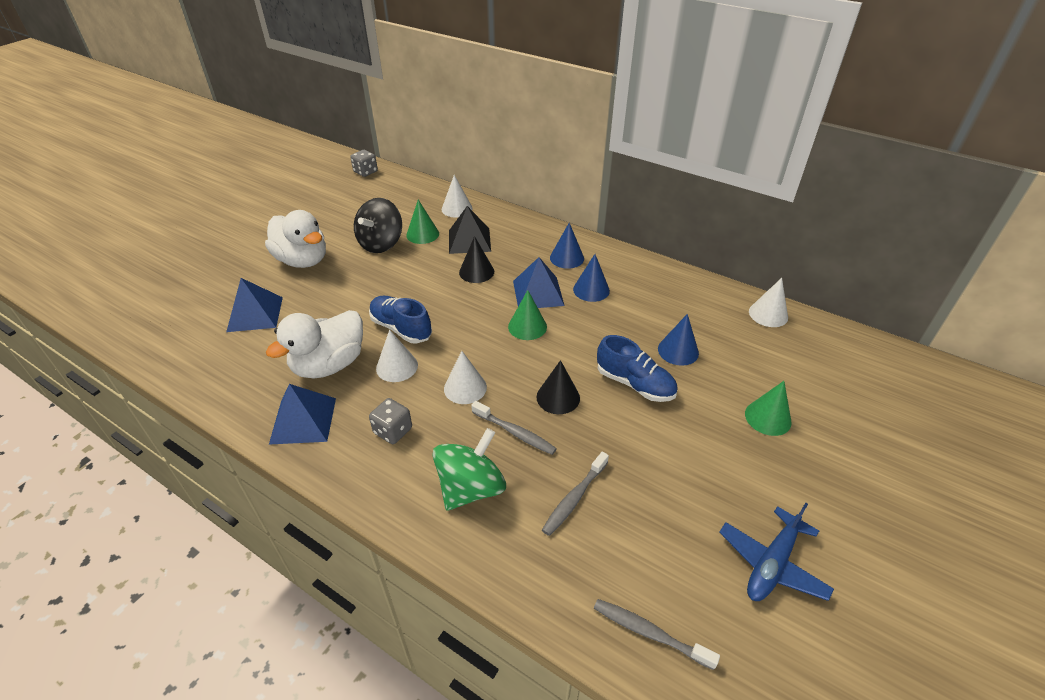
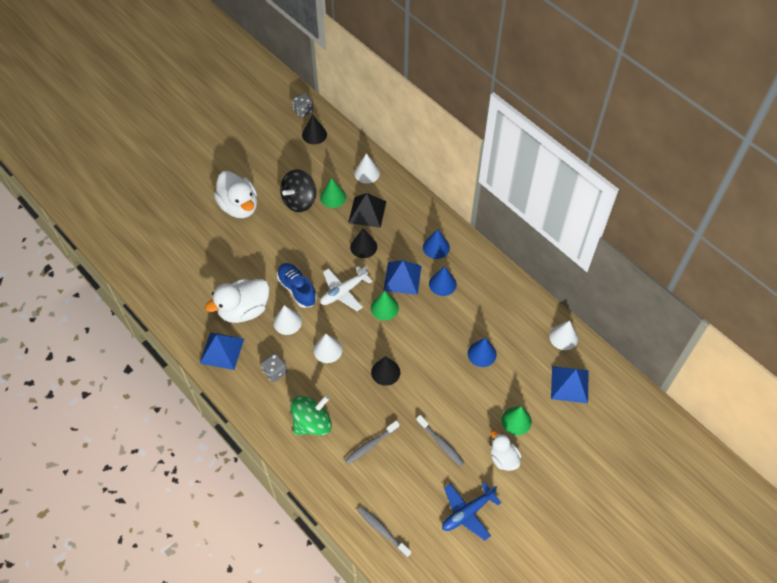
camera: 15 degrees right, 15 degrees up
blue pyramid [226,278,283,332] -> blue pyramid moved to [551,366,589,403]
grey toothbrush [471,401,557,455] -> grey toothbrush moved to [416,415,464,466]
blue shoe [597,335,678,402] -> none
none -> black cone [302,114,327,144]
none -> white plane [320,266,373,311]
none -> white duck [491,431,521,471]

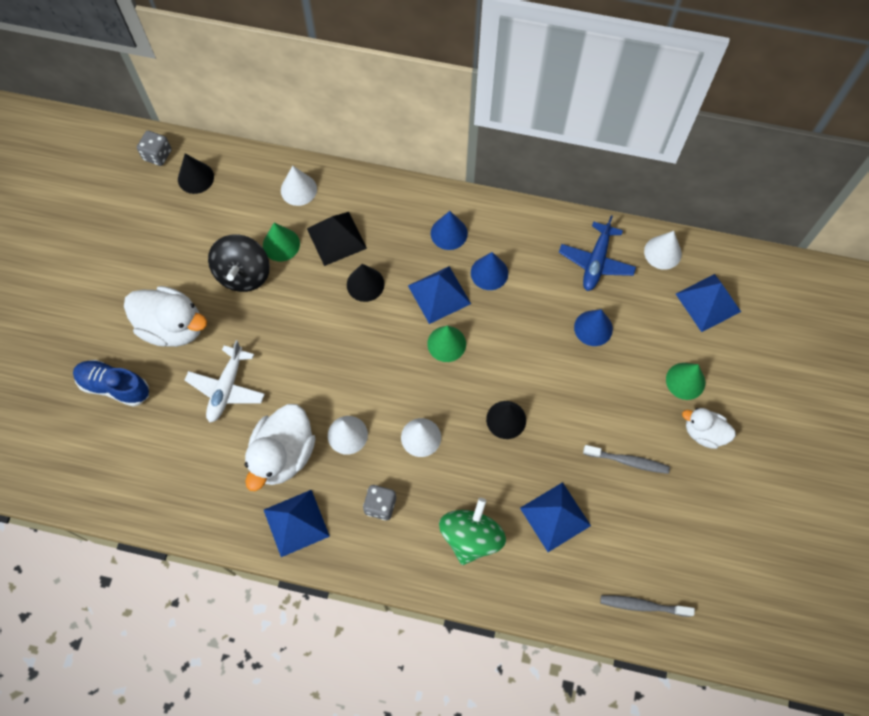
camera: 35 degrees left, 10 degrees up
blue shoe [277,263,317,308] -> blue shoe moved to [73,360,149,407]
white plane [320,266,373,311] -> white plane moved to [185,340,265,423]
grey toothbrush [345,421,399,465] -> blue pyramid [520,482,591,552]
blue plane [442,482,501,541] -> blue plane moved to [559,215,636,291]

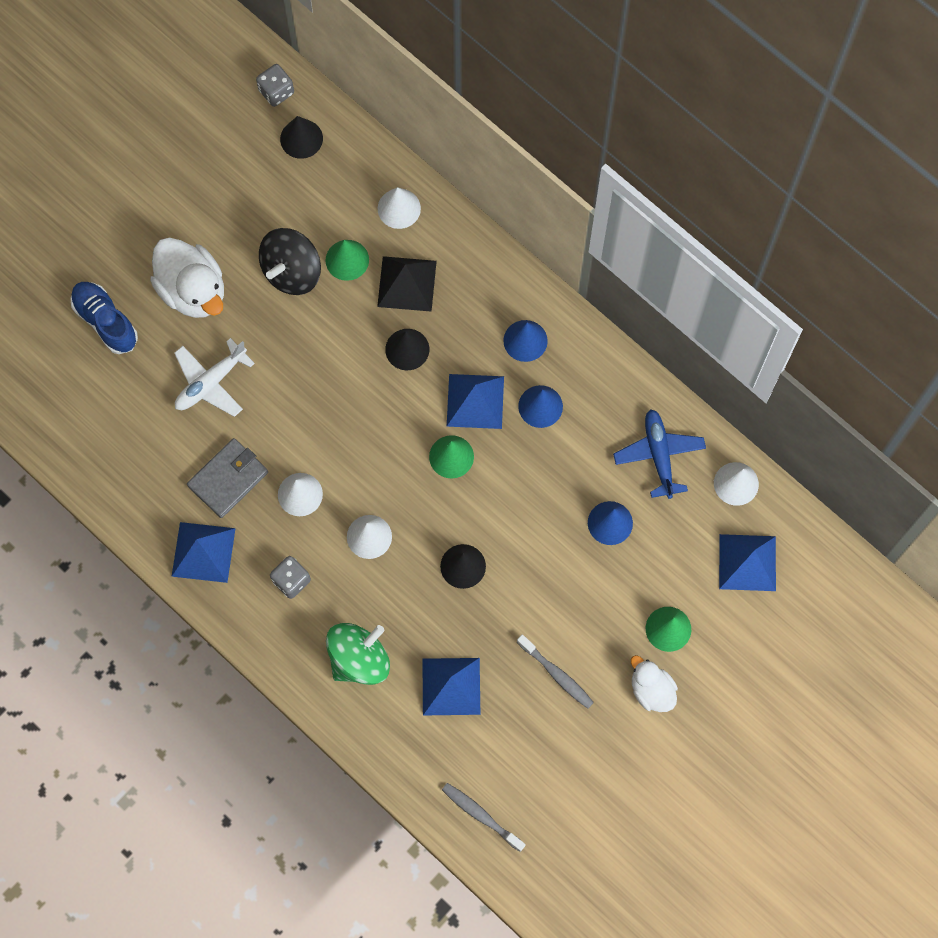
camera: 30 degrees right, 5 degrees up
white duck [245,404,316,491] -> grey wallet [187,438,268,518]
blue plane [559,215,636,291] -> blue plane turned 120 degrees clockwise [613,409,706,499]

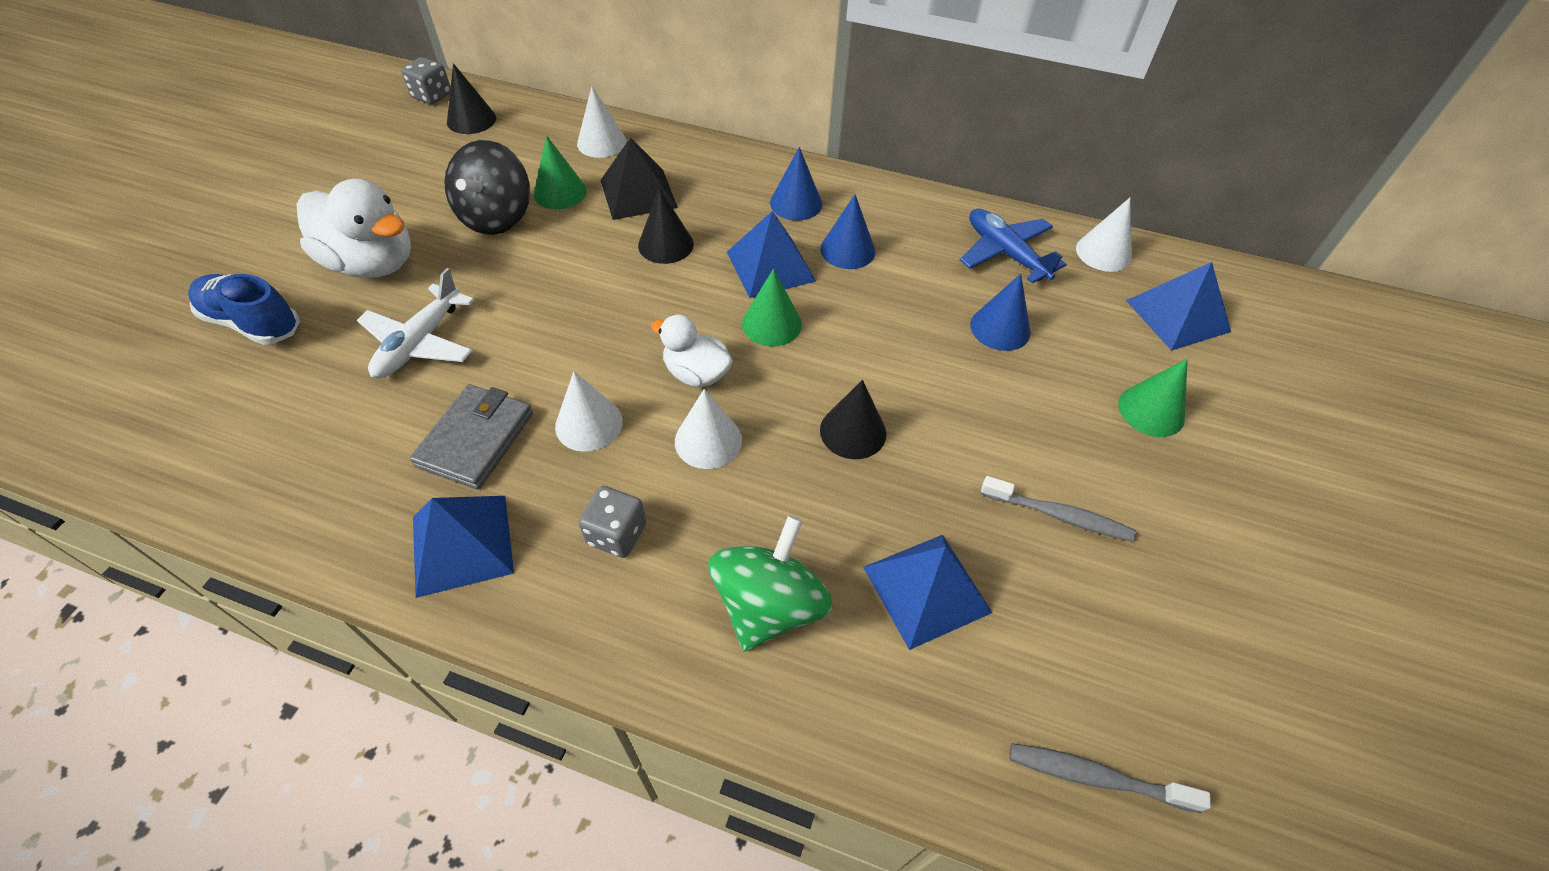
camera: 25 degrees left, 20 degrees down
white duck [631,655,678,712] -> white duck moved to [651,314,733,387]

